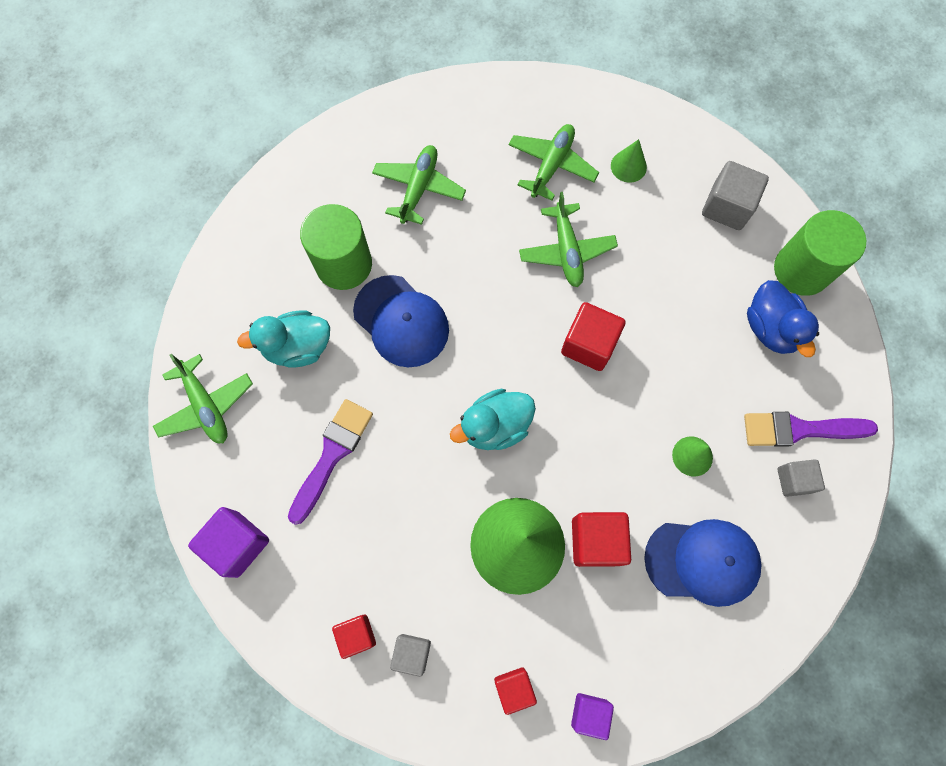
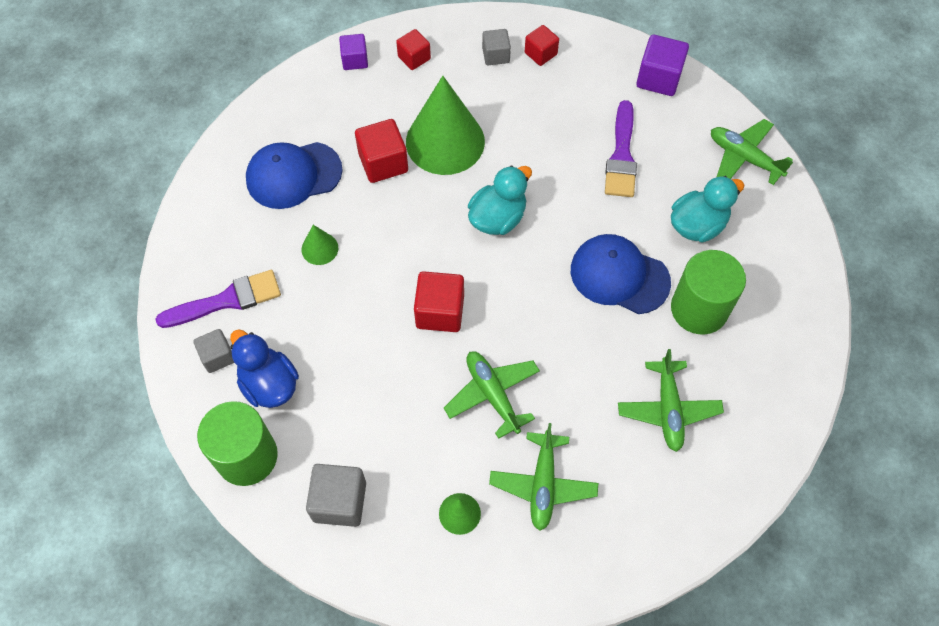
camera: 160 degrees right, 10 degrees down
grey cube [777,459,825,497] -> grey cube moved to [193,329,234,373]

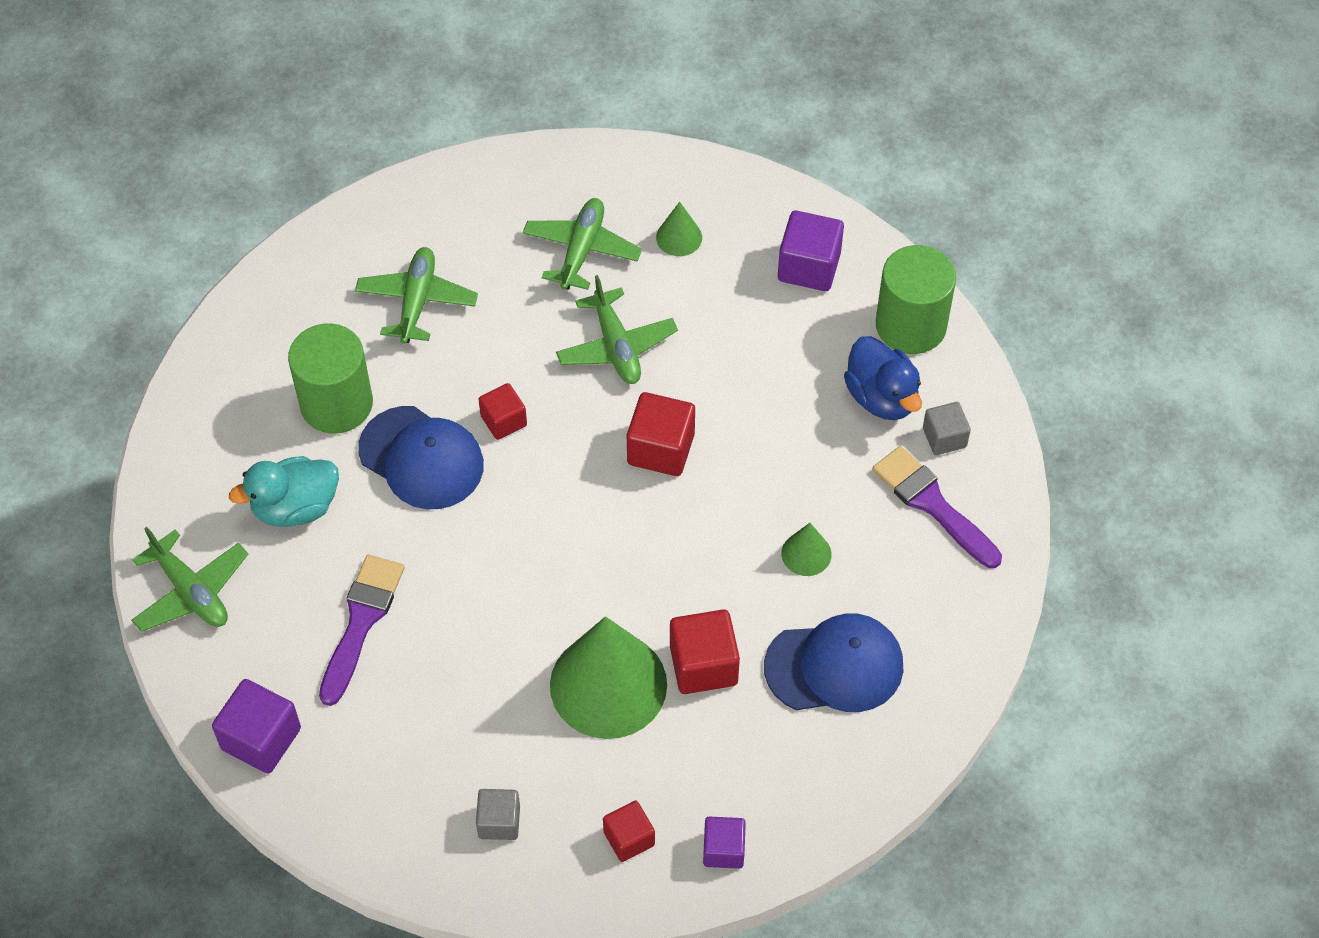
camera: 170 degrees left, 5 degrees down
purple brush [155,270,281,328] -> purple brush turned 60 degrees clockwise [872,446,1002,568]
grey cube [306,464,366,527] -> purple cube [778,211,844,291]
turquoise duck [468,165,532,235] -> none
red cube [525,25,559,66] -> red cube moved to [478,383,527,440]

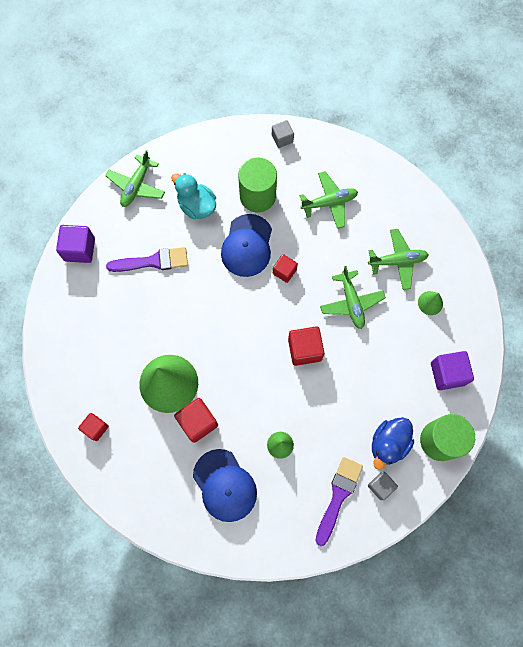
camera: 65 degrees right, 15 degrees up
grey cube [476,789,520,840] -> grey cube moved to [272,120,294,148]
green plane [556,275,678,384] -> green plane turned 60 degrees counterclockwise [320,266,386,329]
purple cube [703,817,746,869] -> none

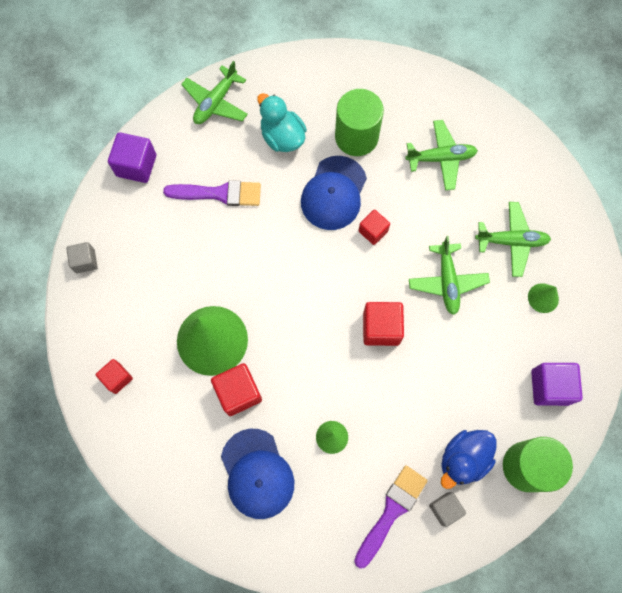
camera: 10 degrees right, 0 degrees up
grey cube [272,120,294,148] -> grey cube moved to [66,242,98,273]

